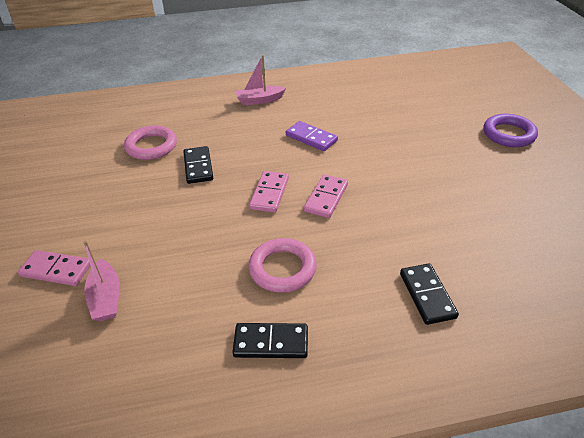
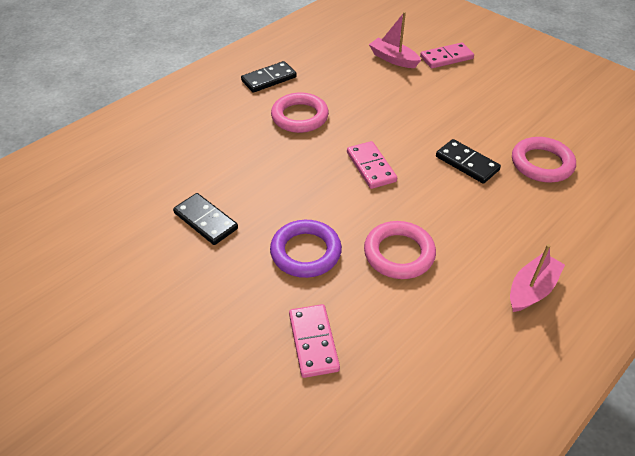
camera: 145 degrees right, 5 degrees up
purple domino [286,121,338,151] -> pink ring [364,221,436,279]
pink domino [304,174,348,218] -> pink domino moved to [289,304,340,378]
black domino [400,263,459,325] -> black domino moved to [173,193,238,245]
purple ring [484,114,538,147] -> purple ring moved to [270,220,342,278]

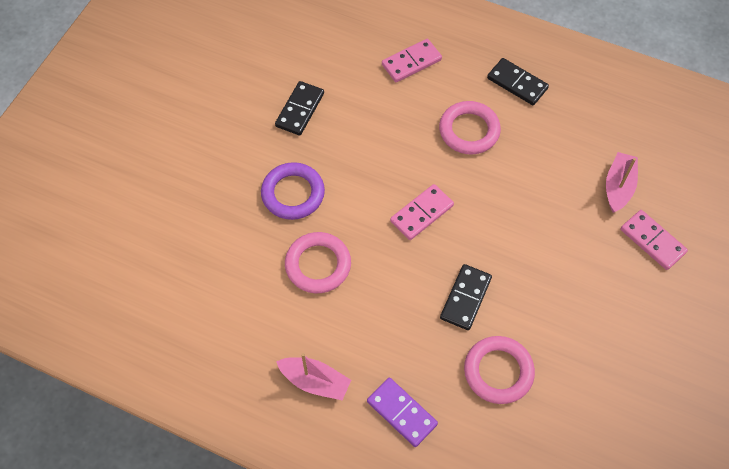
camera: 70 degrees right, 15 degrees up
pink domino [289,304,340,378] -> pink domino moved to [382,39,442,82]
none -> purple domino [367,378,438,447]

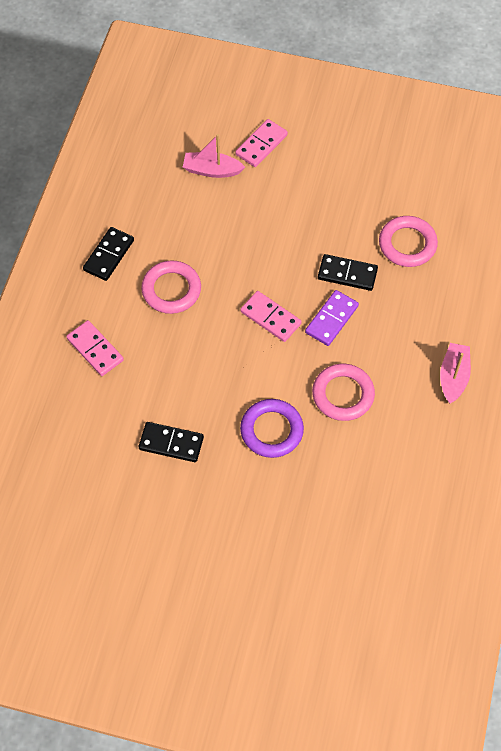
camera: 100 degrees left, 0 degrees up
purple domino [367,378,438,447] -> purple domino moved to [305,290,359,346]

